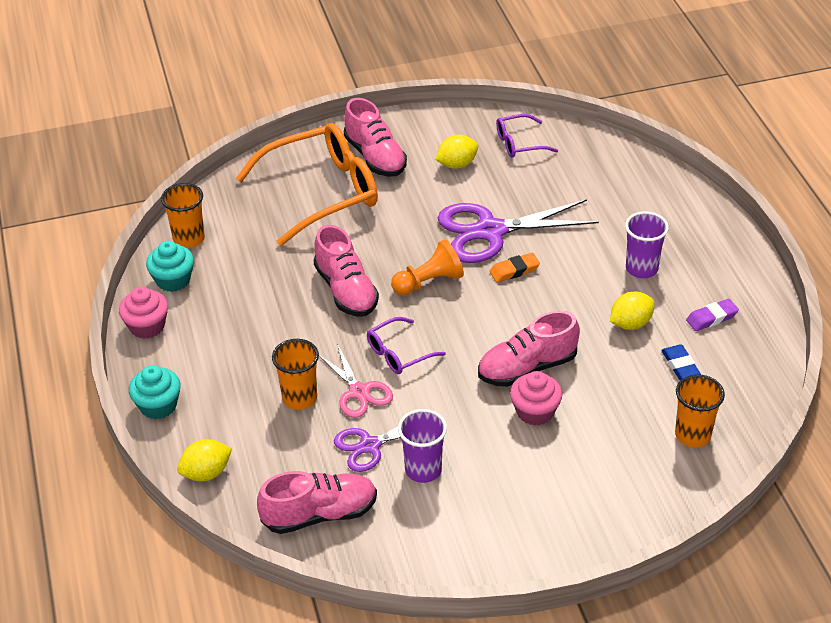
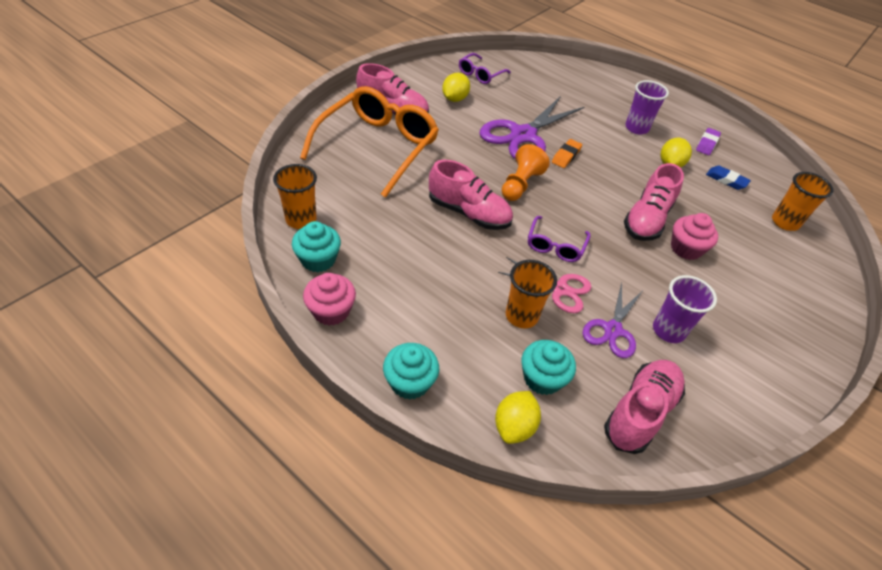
camera: 40 degrees left, 5 degrees up
none -> turquoise cupcake [522,340,576,395]

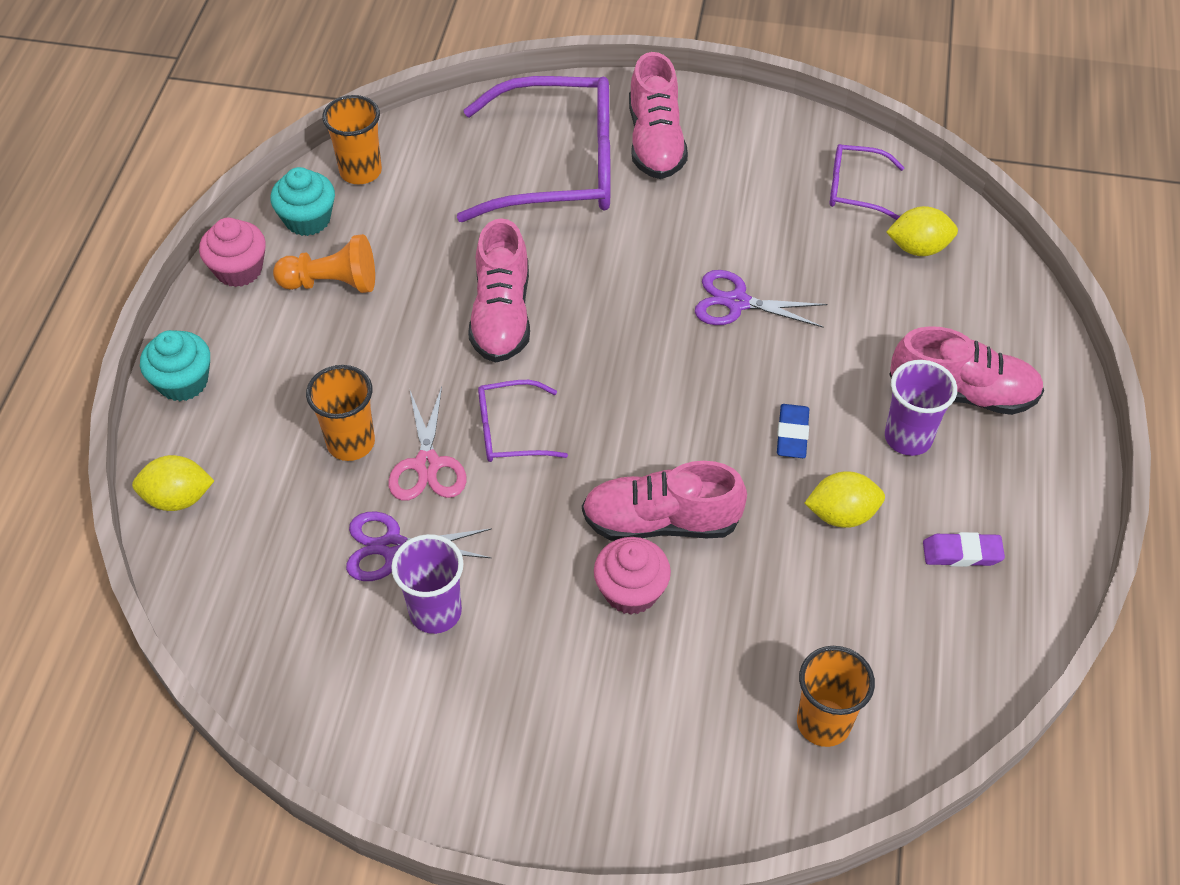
camera: 65 degrees right, 5 degrees up
orange glasses [300,86,439,198] -> purple glasses [457,76,610,222]
yellow lemon [442,73,470,102] -> yellow lemon moved to [886,206,958,256]
purple scissors [480,96,584,159] -> purple scissors [695,270,827,328], size x0.57
orange pawn [502,144,550,201] -> orange pawn moved to [273,234,375,293]
turquoise cupcake [522,340,576,395] -> none
orange eraser [552,139,582,168] -> none
pink shoe [604,360,685,454] -> pink shoe moved to [889,326,1044,415]
blue eraser [706,165,751,190] -> blue eraser moved to [777,404,809,458]

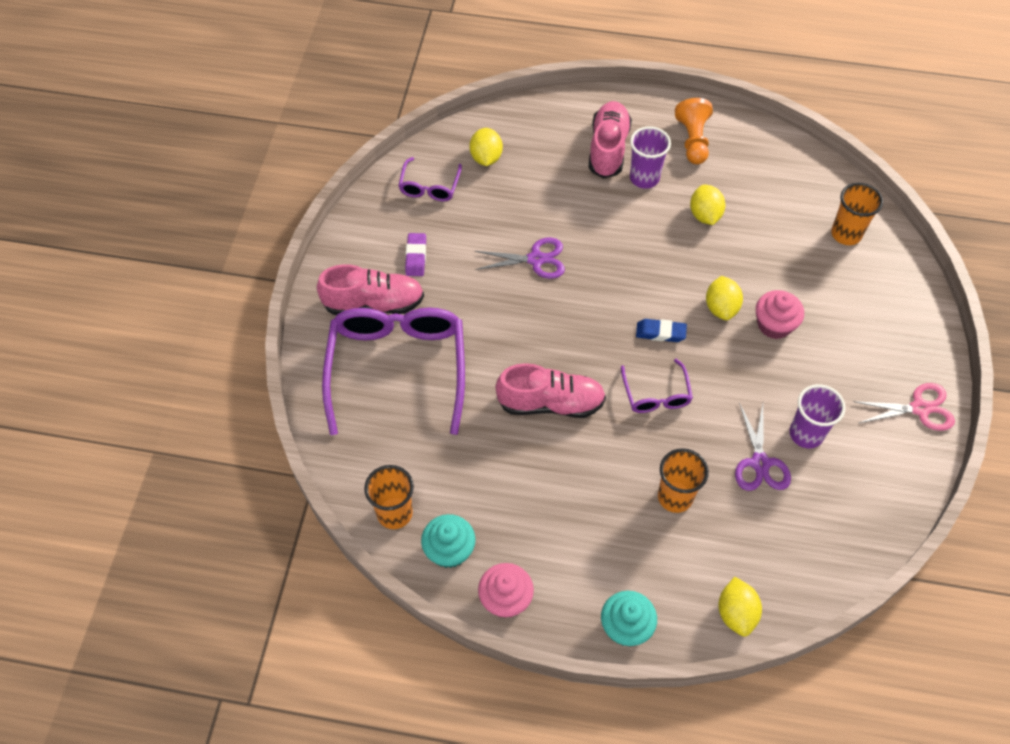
camera: 90 degrees left, 5 degrees up
orange pawn [273,234,375,293] -> orange pawn moved to [675,98,713,164]
pink scissors [388,386,467,501] -> pink scissors moved to [853,383,955,431]
pink shoe [582,461,747,541] -> yellow lemon [706,276,743,320]
purple scissors [695,270,827,328] -> purple scissors turned 105 degrees counterclockwise [475,238,565,279]
blue eraser [777,404,809,458] -> blue eraser moved to [636,319,687,342]
purple eraser [923,532,1005,567] -> purple eraser moved to [405,233,426,276]

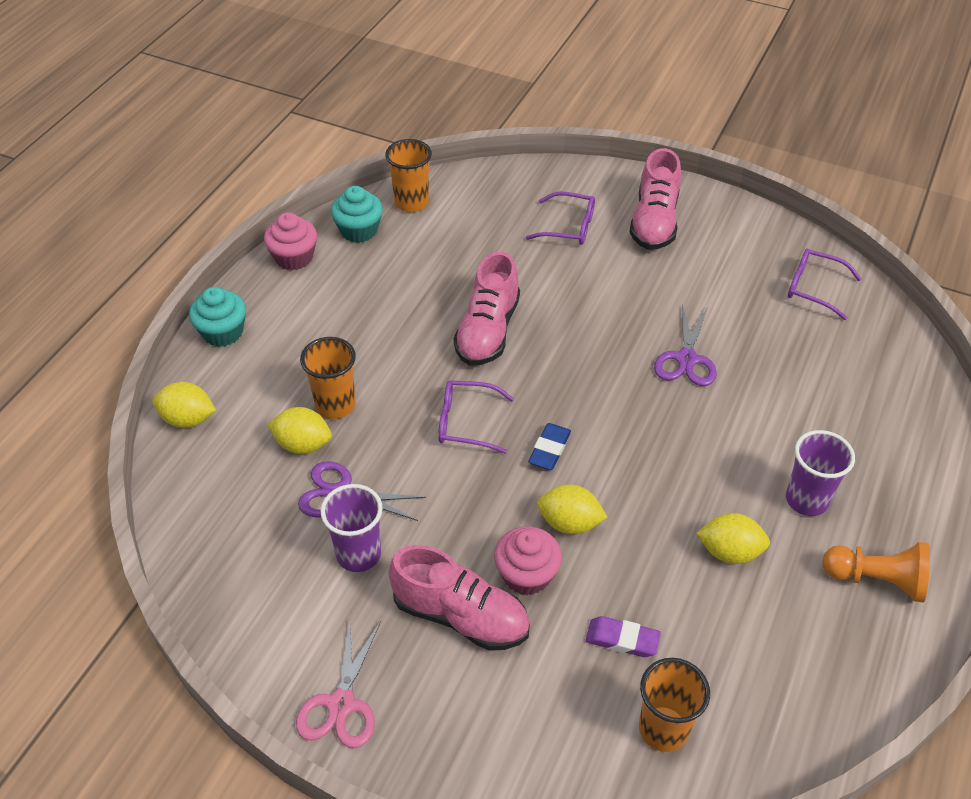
camera: 105 degrees right, 10 degrees down
purple glasses [322,308,465,435] -> purple glasses [526,191,595,245], size x0.47
purple eraser [405,233,426,276] -> purple eraser moved to [586,616,661,657]
yellow lemon [469,128,503,166] -> yellow lemon moved to [267,407,332,454]
pink shoe [588,101,632,178] -> pink shoe moved to [388,545,530,651]

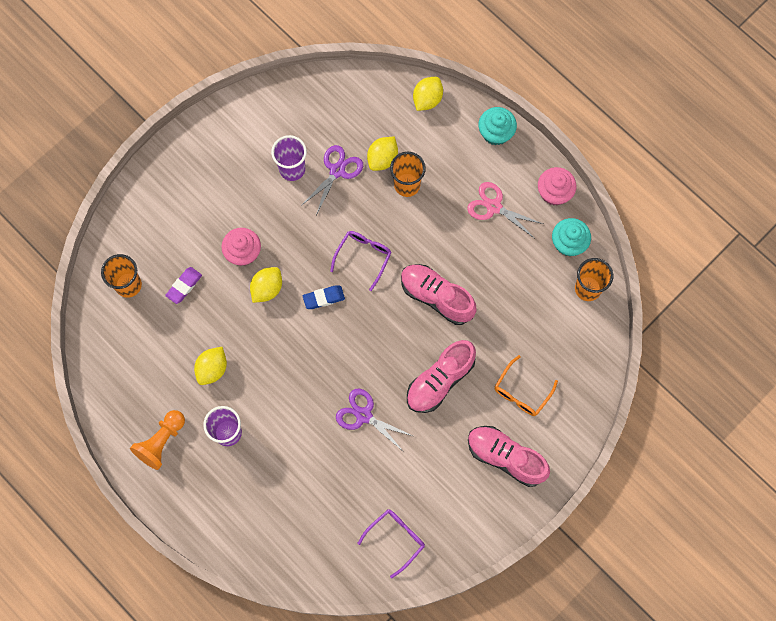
camera: 110 degrees right, 25 degrees up
pink scissors [296,617,381,748] -> pink scissors moved to [467,182,543,238]
pink shoe [388,545,530,651] -> pink shoe moved to [407,340,476,413]
purple glasses [526,191,595,245] -> orange glasses [495,355,558,416]
blue eraser [528,423,571,470] -> blue eraser turned 60 degrees counterclockwise [303,285,345,309]

